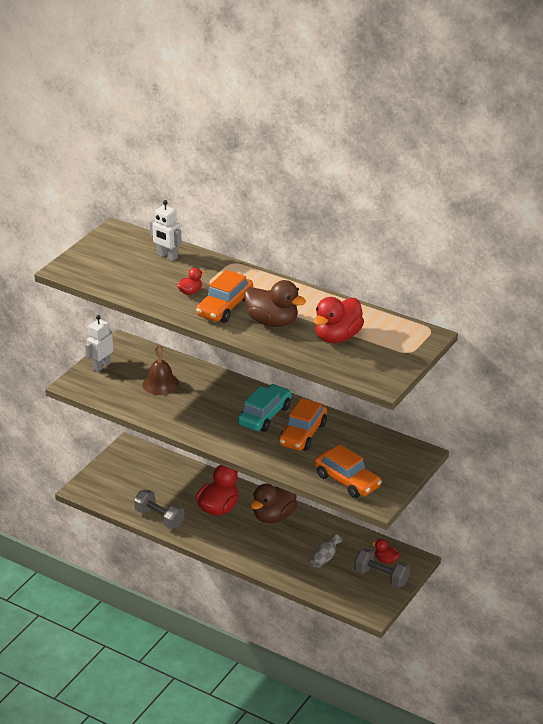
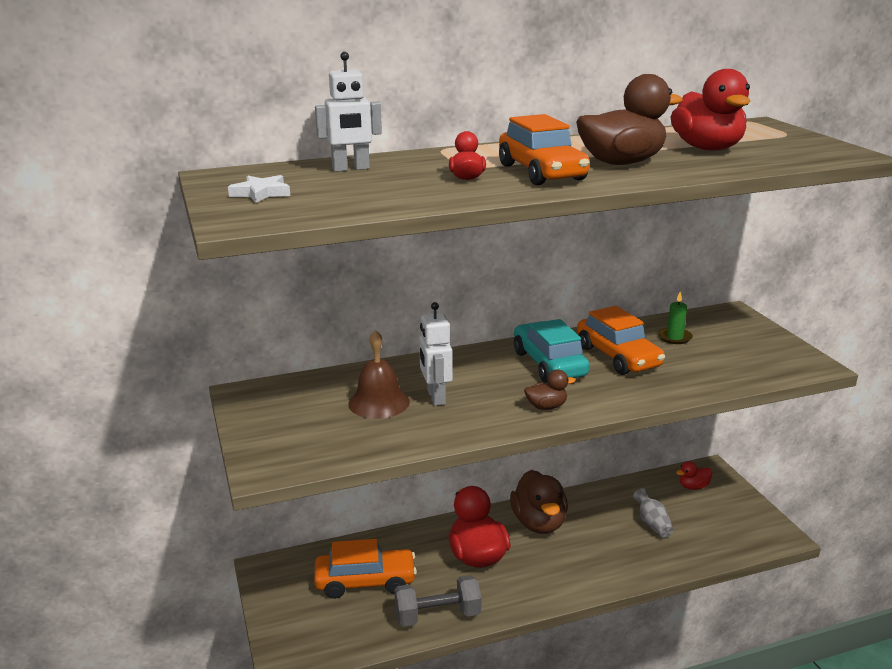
camera: 50 degrees left, 10 degrees down
white robot [85,315,113,372] -> white robot moved to [419,302,453,406]
orange car [314,444,382,498] -> orange car moved to [314,539,417,599]
grey dumbbell [354,548,410,588] -> none
none -> white star [228,175,290,203]
none -> brown duck [524,370,575,410]
none -> green candle [658,292,693,344]

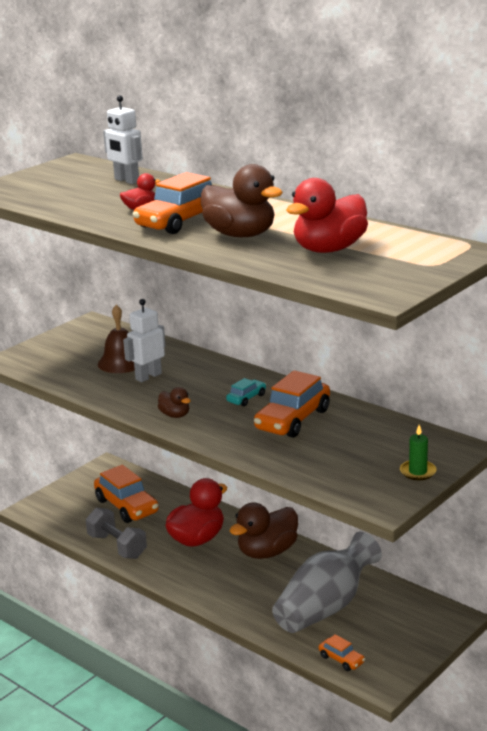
camera: 60 degrees right, 0 degrees up
white star [228,175,290,203] -> none
turquoise car [514,319,590,383] -> turquoise car [226,378,266,406], size x0.49
grey vase [633,488,673,538] -> grey vase [272,532,382,633], size x2.28
green candle [658,292,693,344] -> green candle moved to [400,425,436,480]
red duck [676,461,712,490] -> none
none -> orange car [319,634,365,671]

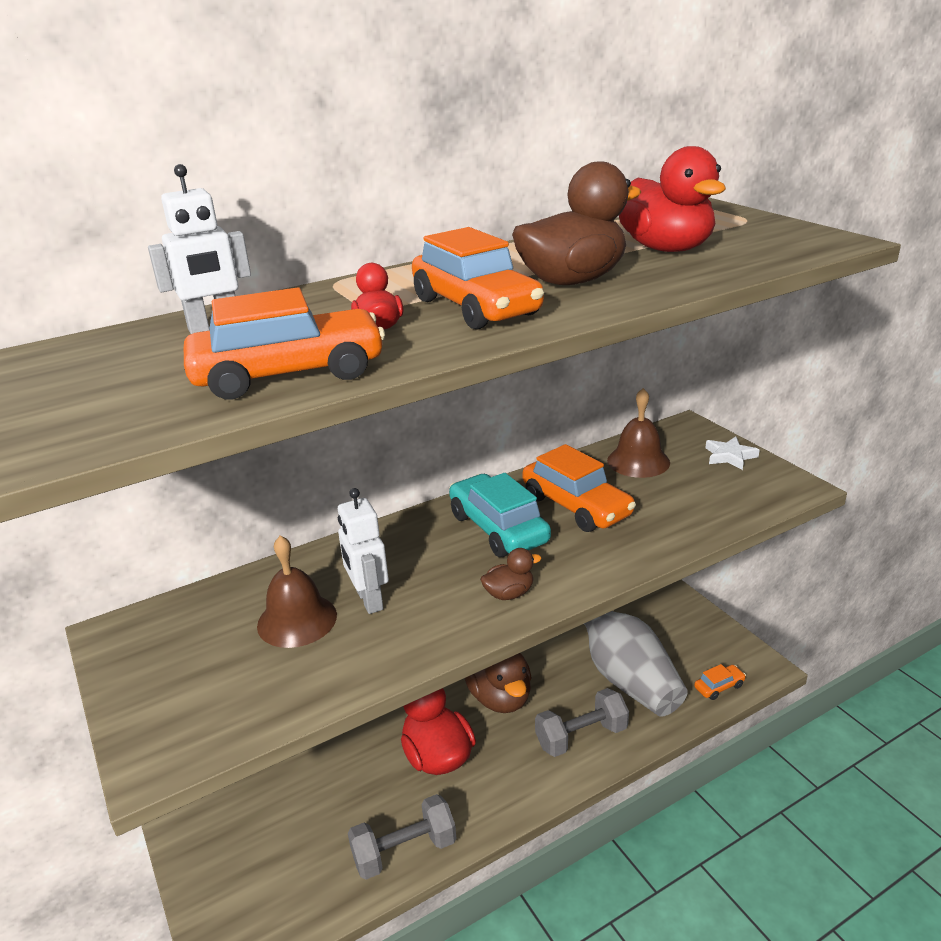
camera: 70 degrees left, 5 degrees up
orange car [94,465,159,523] -> orange car moved to [184,287,385,400]
turquoise car [226,378,266,406] -> turquoise car [449,473,551,557], size x2.05
green candle [400,425,436,480] -> white star [706,436,760,470]
none -> grey dumbbell [535,688,629,757]
none -> brown bell [607,388,670,478]

